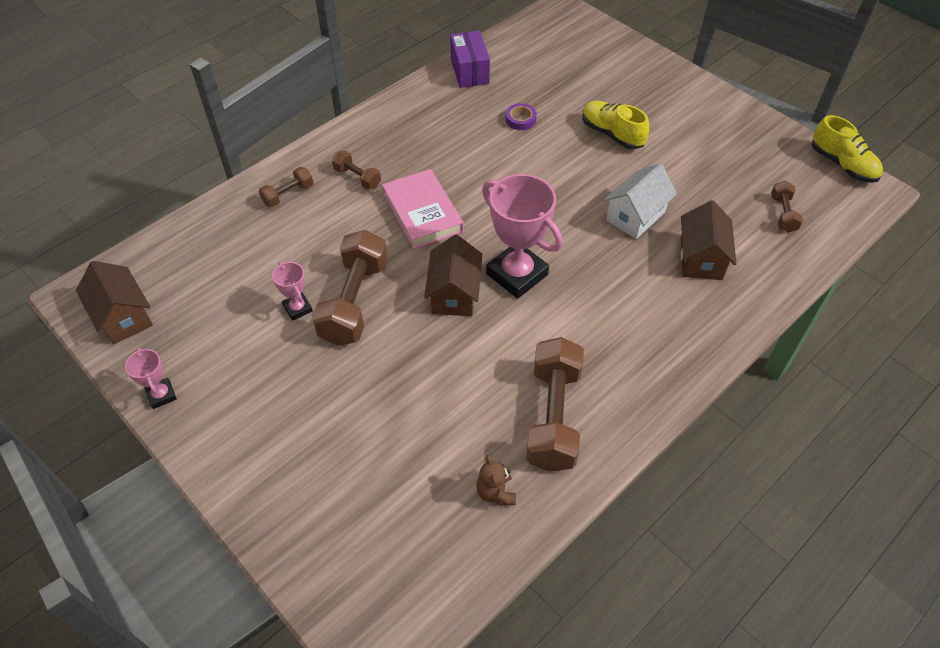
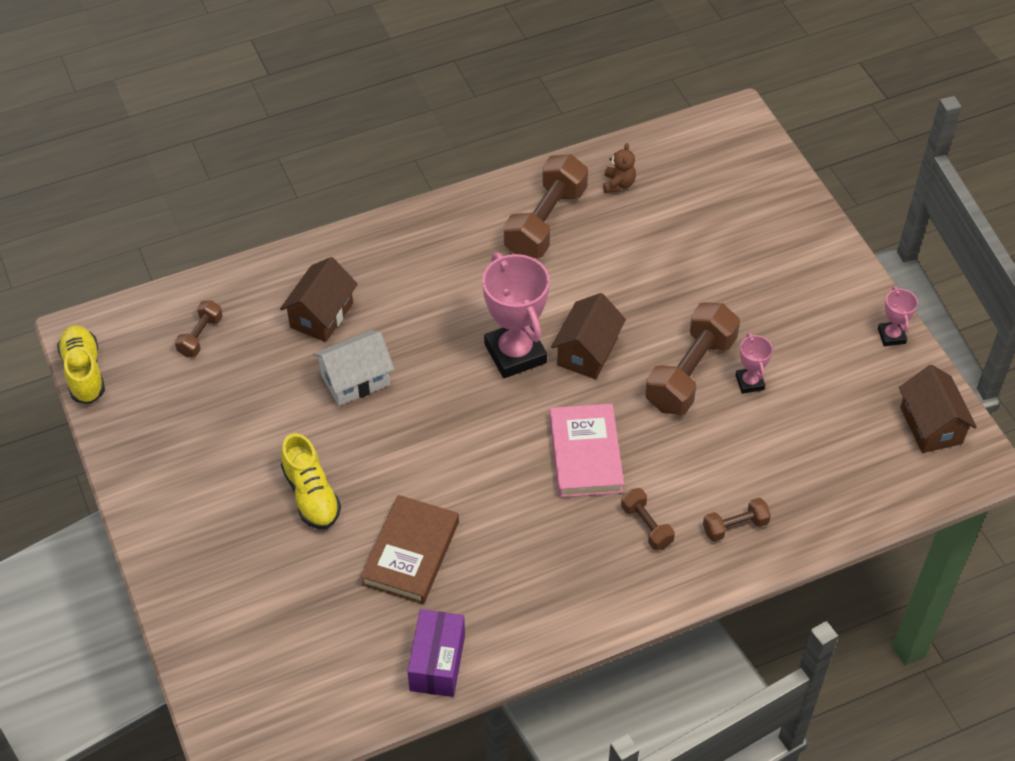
camera: 160 degrees left, 0 degrees up
purple tape [505,103,537,130] -> brown book [361,495,459,604]

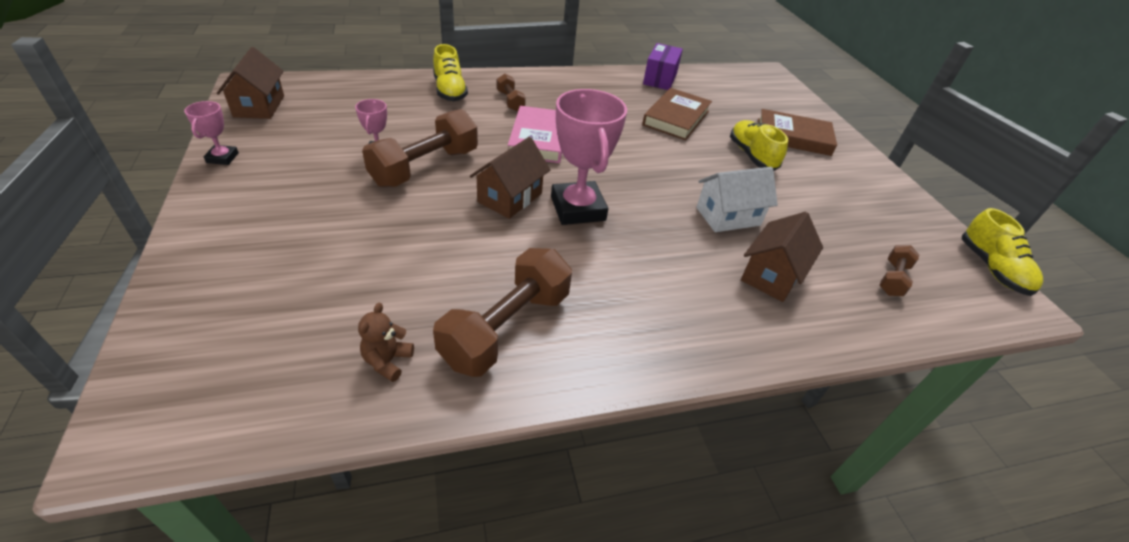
camera: 175 degrees left, 10 degrees down
brown dumbbell [703,498,771,542] -> yellow shoe [433,44,468,101]
none -> brown book [758,109,837,156]

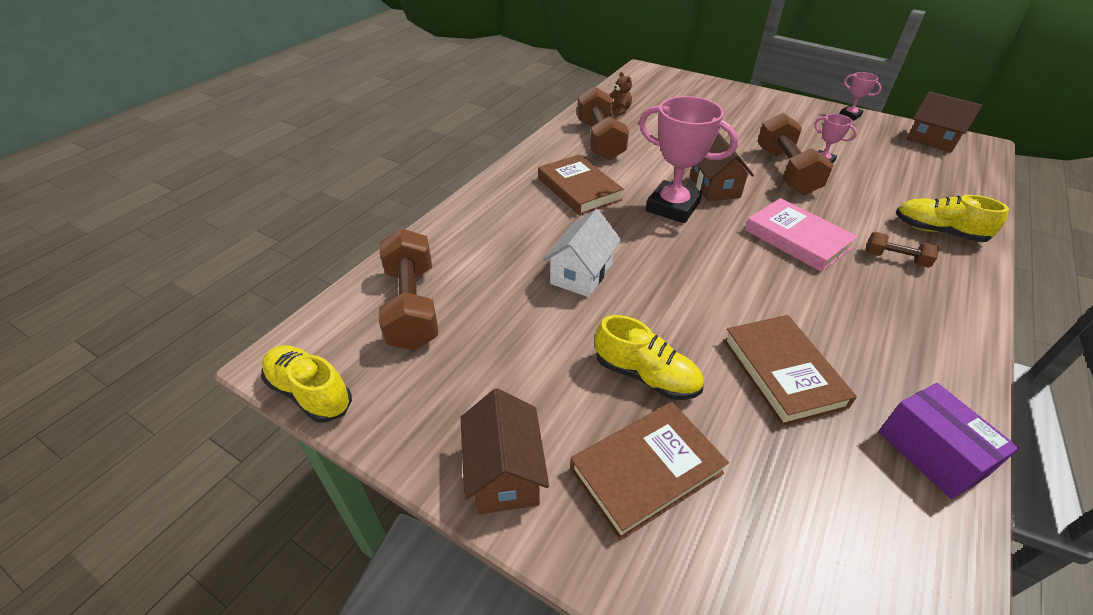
camera: 140 degrees right, 0 degrees up
brown house [741,212,823,302] -> brown house moved to [460,388,549,514]
brown dumbbell [879,245,919,296] -> brown dumbbell [379,228,438,350], size x2.00
none -> brown book [538,154,624,216]

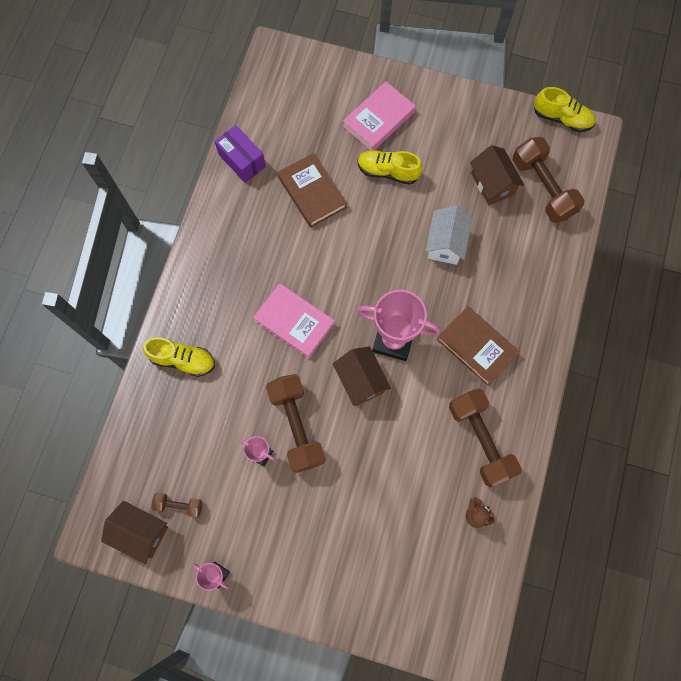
camera: 165 degrees right, 30 degrees up
brown house [460,388,549,514] -> brown house moved to [470,145,524,205]
brown book [570,402,729,541] -> pink book [343,81,416,151]
brown dumbbell [865,232,939,268] -> brown dumbbell moved to [151,493,202,518]

